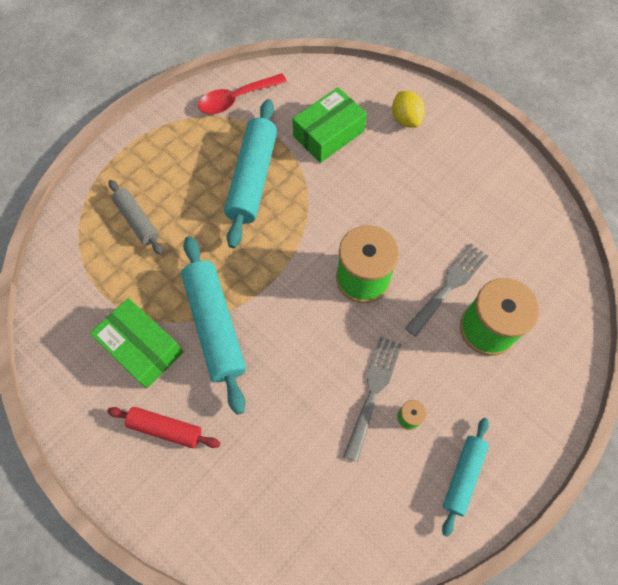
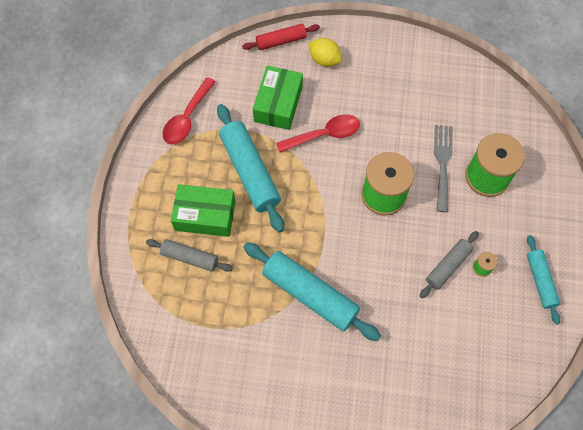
camera: 35 degrees left, 0 degrees up
green box [90,298,183,388] -> green box moved to [171,184,235,237]
red rolling pin [107,407,220,448] -> red rolling pin moved to [242,24,320,50]
grey fork [343,337,402,462] -> grey rolling pin [420,231,479,298]
none -> red spoon [276,114,360,153]

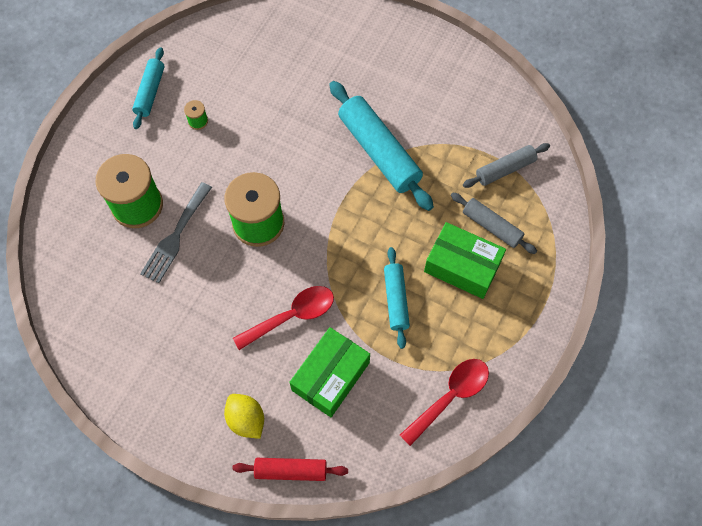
camera: 160 degrees left, 0 degrees up
turquoise rolling pin [217,104,284,233] -> turquoise rolling pin [384,247,410,349], size x0.58
red spoon [276,114,360,153] -> red spoon turned 150 degrees clockwise [233,286,334,350]
grey rolling pin [420,231,479,298] -> grey rolling pin moved to [463,143,550,188]

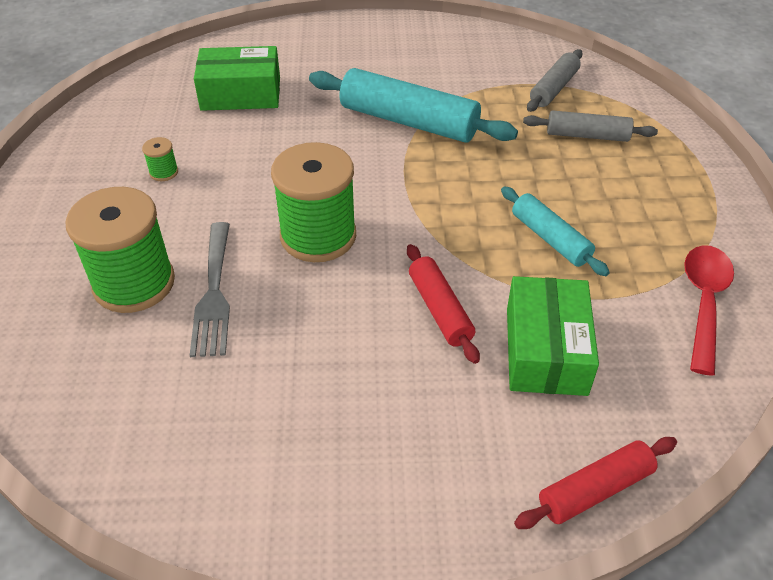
camera: 30 degrees left, 20 degrees down
turquoise rolling pin [132,47,164,129] -> none
yellow lemon [224,394,264,439] -> none
red spoon [233,286,334,350] -> red rolling pin [407,244,480,364]
green box [424,222,506,299] -> green box moved to [194,46,280,111]

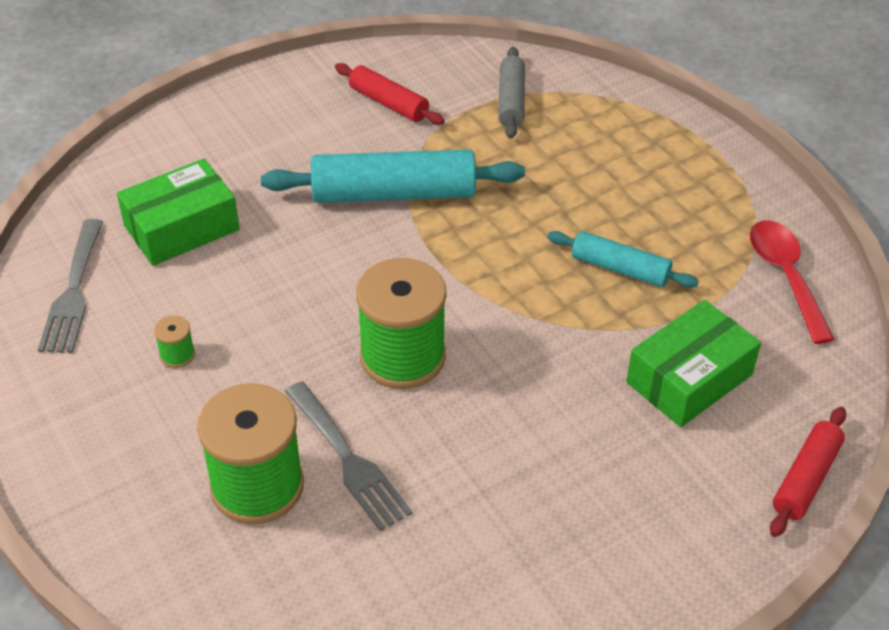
camera: 30 degrees left, 0 degrees up
red rolling pin [407,244,480,364] -> red rolling pin moved to [335,63,445,125]
green box [507,276,599,396] -> green box turned 75 degrees clockwise [626,300,761,427]
grey rolling pin [523,110,658,142] -> none
none -> grey fork [38,219,103,353]

